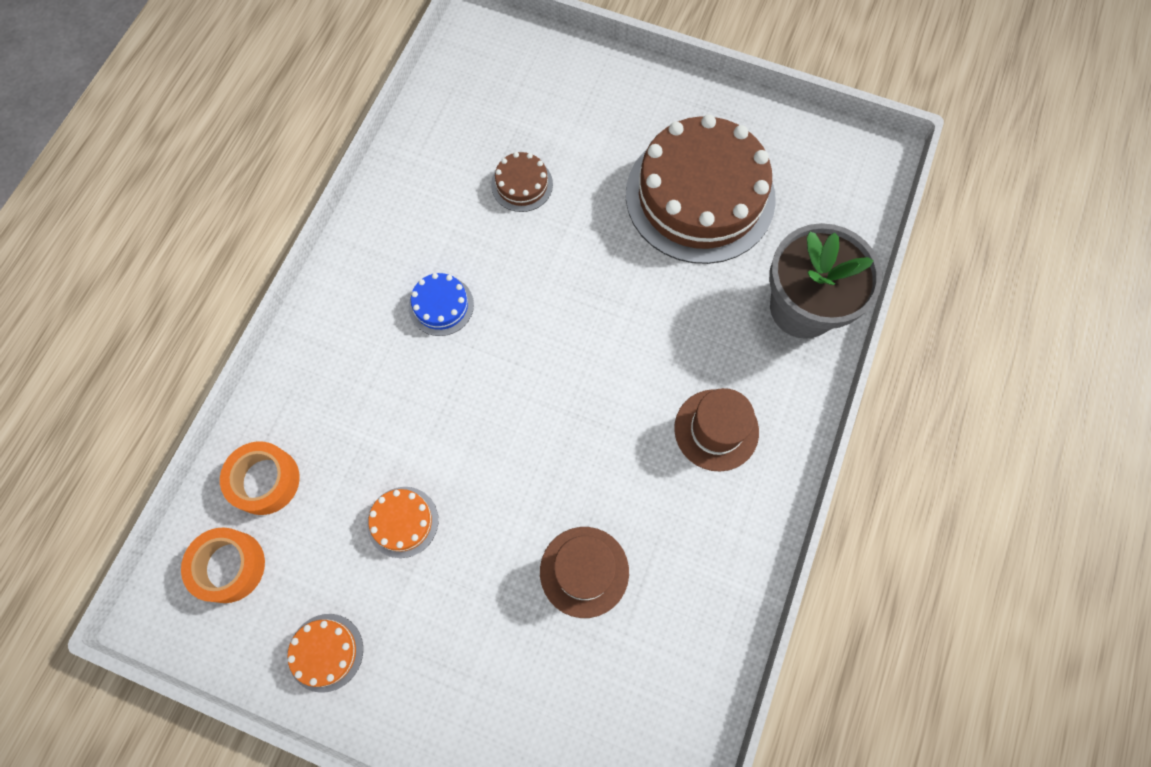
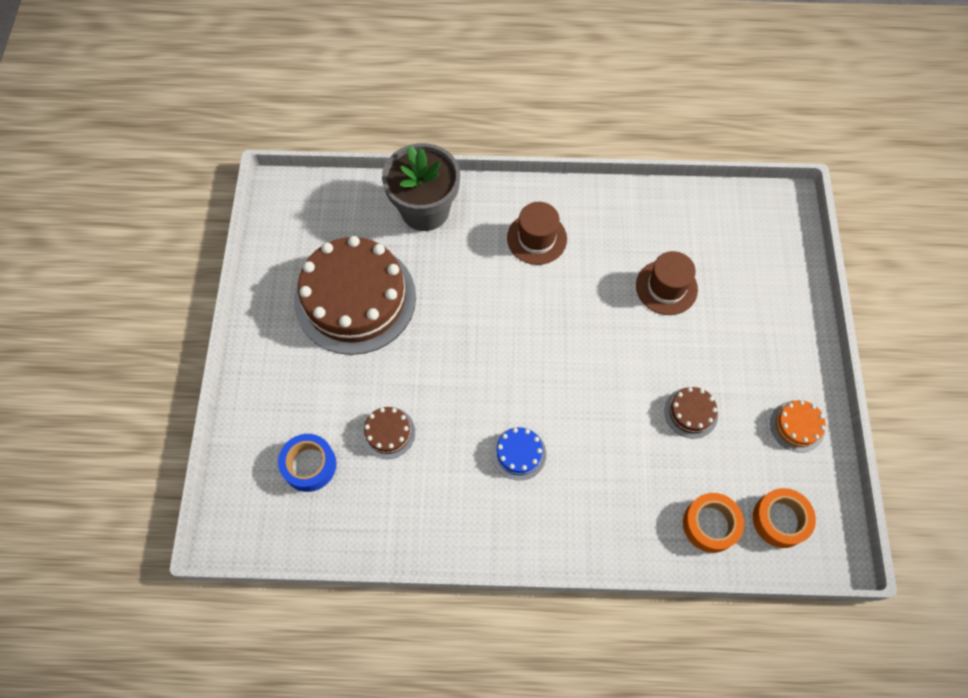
camera: 110 degrees left, 5 degrees down
orange cake [367,487,438,558] -> brown cake [664,387,718,439]
none -> blue tape [278,434,336,492]

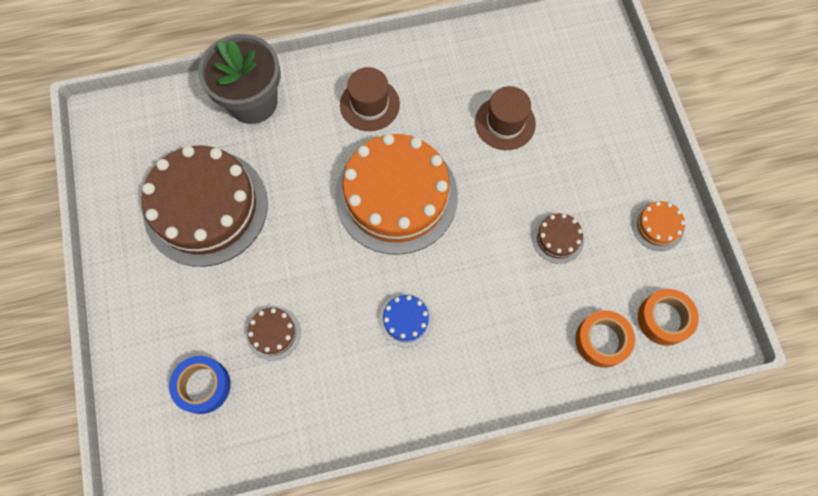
camera: 15 degrees left, 5 degrees up
none -> orange cake [335,134,458,255]

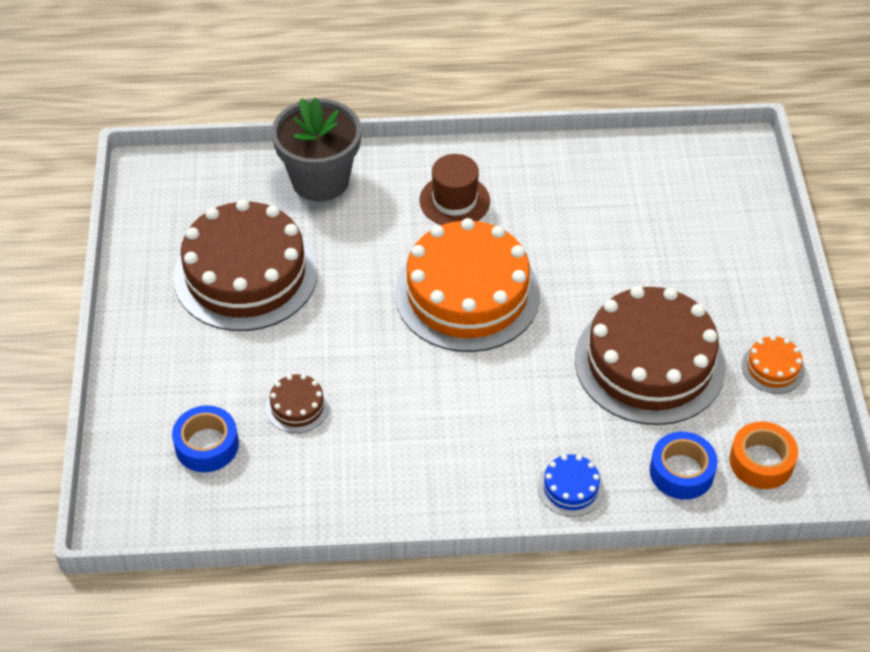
camera: 10 degrees right, 20 degrees down
blue cake [379,294,433,347] -> blue cake moved to [538,455,604,517]
brown hat [475,86,536,150] -> none
brown cake [532,213,584,264] -> brown cake [575,286,726,425], size x2.41
orange tape [575,310,635,368] -> blue tape [650,432,718,499]

